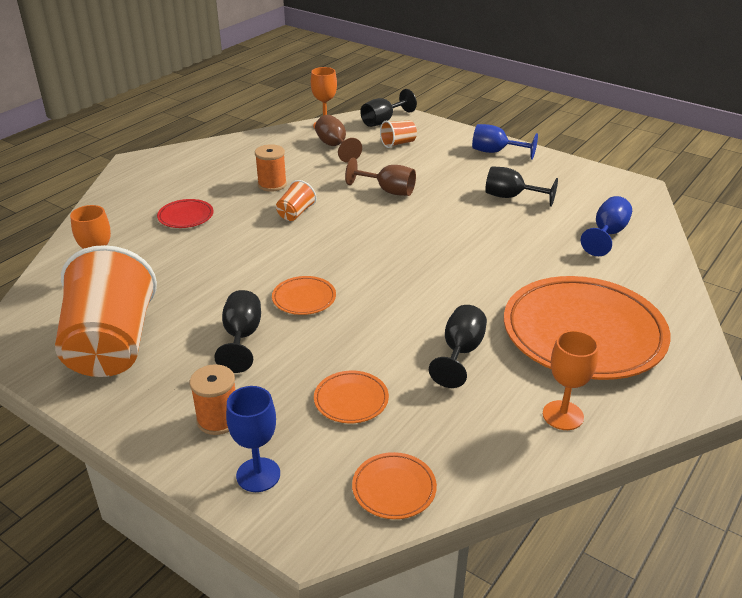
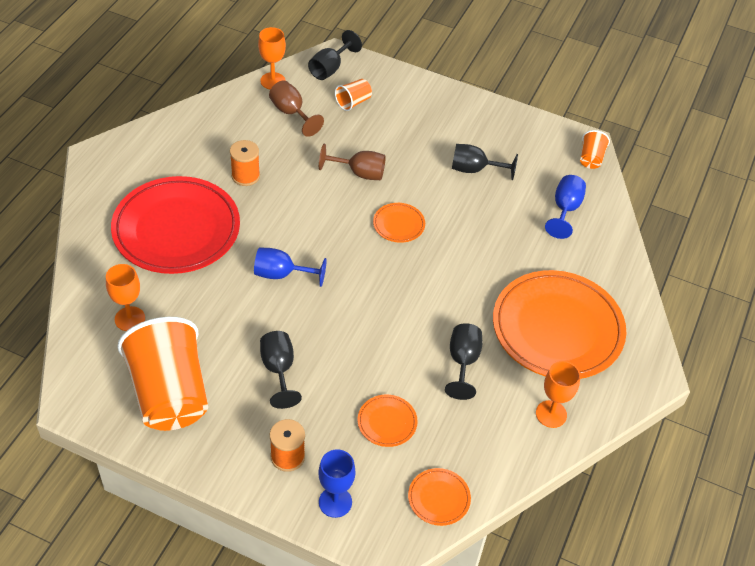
camera: 15 degrees left, 15 degrees up
red plate [157,199,214,228] -> red plate [111,176,240,274], size x2.38
orange plate [272,276,336,315] -> orange plate moved to [373,203,425,243]
orange cup [276,180,316,221] -> orange cup moved to [580,130,610,169]
blue goblet [472,124,538,160] -> blue goblet moved to [254,247,327,287]

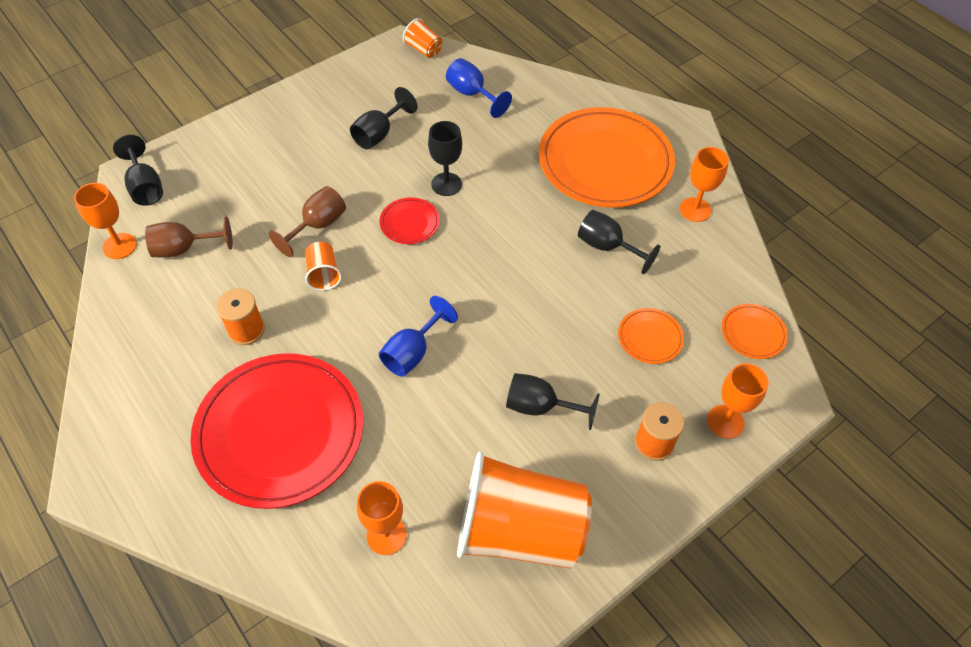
camera: 60 degrees left, 5 degrees up
blue goblet [318,449,355,518] -> orange goblet [707,363,769,439]
orange cup [335,79,372,111] -> orange cup moved to [305,242,342,291]
orange plate [373,203,425,243] -> red plate [380,197,440,244]
none -> black goblet [428,121,462,196]

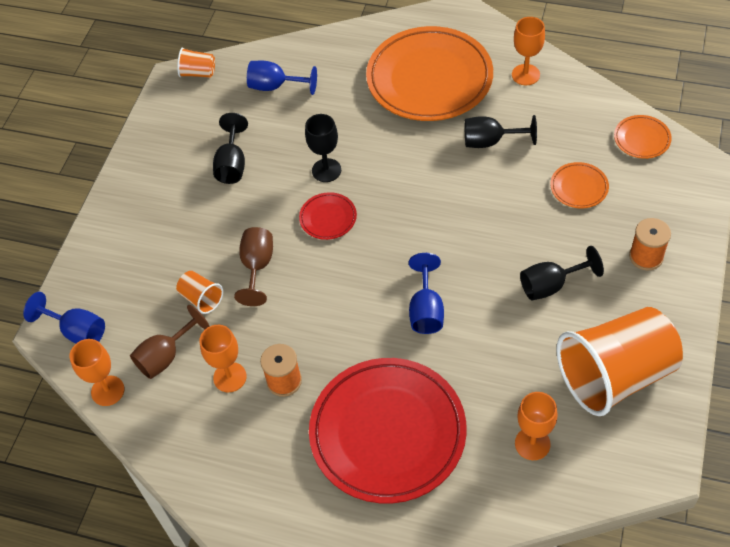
camera: 30 degrees left, 0 degrees up
black goblet [113,135,163,206] -> blue goblet [23,292,105,343]
orange cup [305,242,342,291] -> orange cup moved to [176,271,223,314]
orange goblet [707,363,769,439] -> orange goblet moved to [199,325,247,392]

